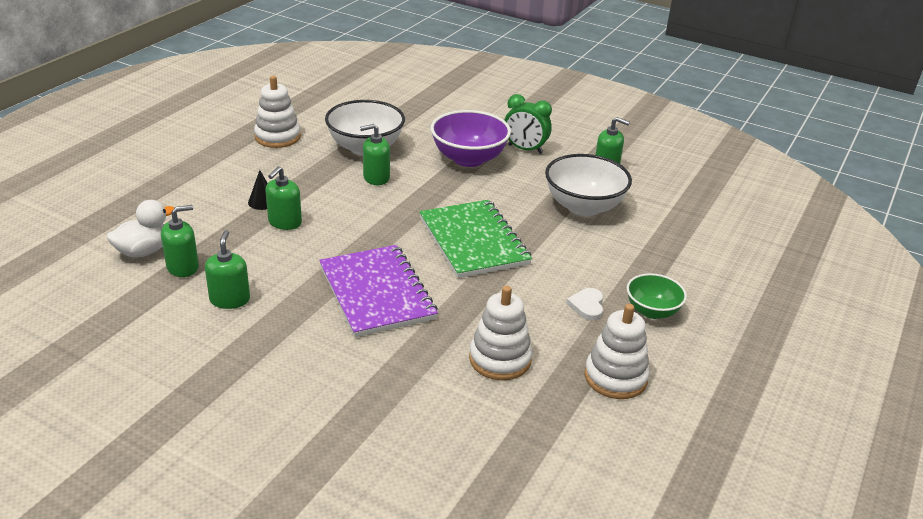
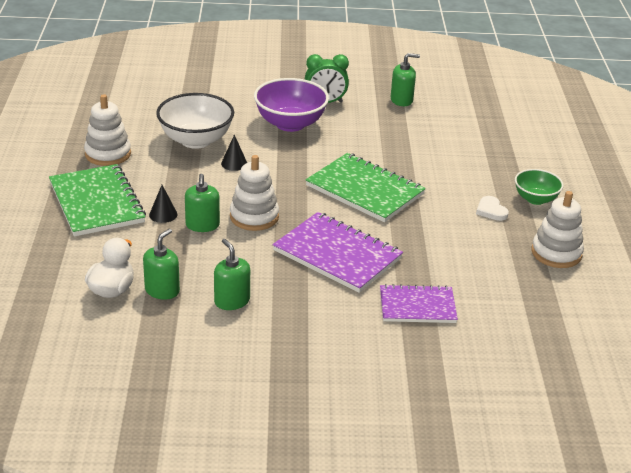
camera: 30 degrees left, 0 degrees up
green soap dispenser [360,124,390,185] -> black cone [221,135,247,171]
white stacking toy [469,286,532,380] -> white stacking toy moved to [230,155,279,231]
white bowl [545,154,632,216] -> none
none -> green notebook [49,164,146,237]
none -> purple notebook [380,284,458,323]

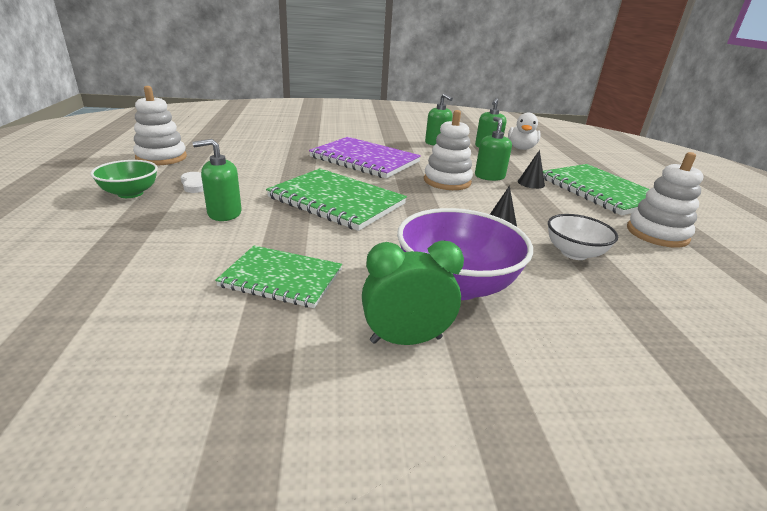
camera: 175 degrees right, 5 degrees down
white bowl [156,93,234,149] -> white bowl [548,214,618,260], size x0.60
purple notebook [380,284,458,323] -> none
green soap dispenser [391,53,420,106] -> green soap dispenser moved to [193,139,242,221]
none -> green notebook [215,246,342,308]

